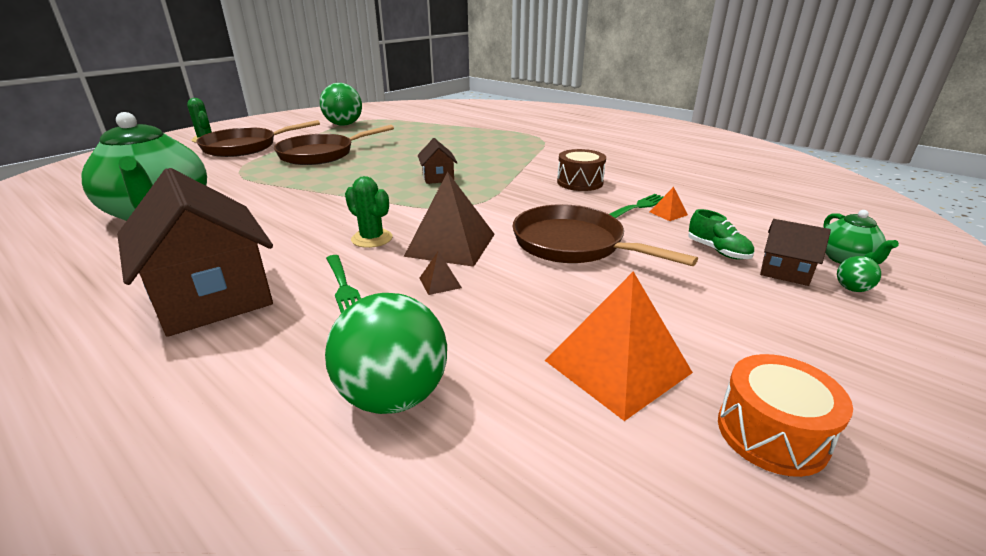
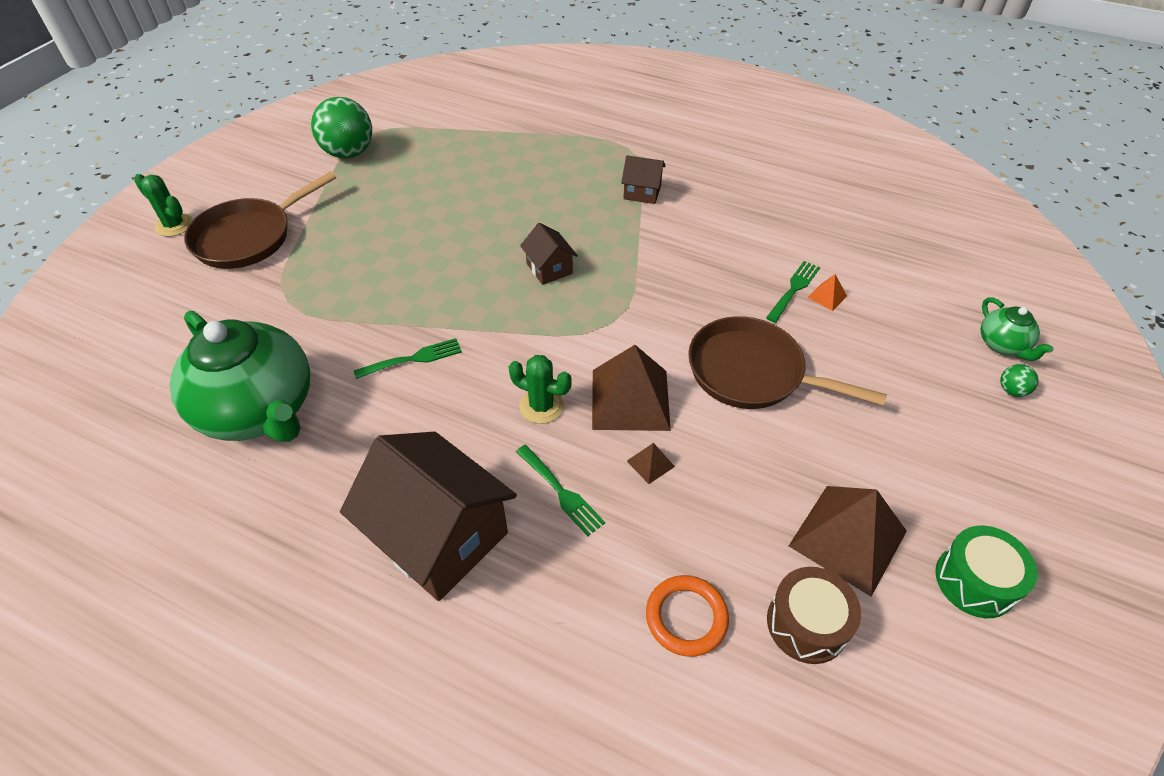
camera: 15 degrees left, 20 degrees up
brown pan [274,125,394,165] -> none
green ball [325,293,447,414] -> orange ring [646,575,729,657]
orange pyramid [545,271,693,421] -> brown pyramid [789,486,907,597]
brown drum [557,149,606,191] -> brown drum moved to [767,567,861,664]
green shoe [688,209,754,259] -> none
orange drum [718,354,853,477] -> green drum [935,526,1037,618]
brown house [760,219,831,286] -> brown house moved to [621,155,666,204]
none -> green fork [354,338,462,379]

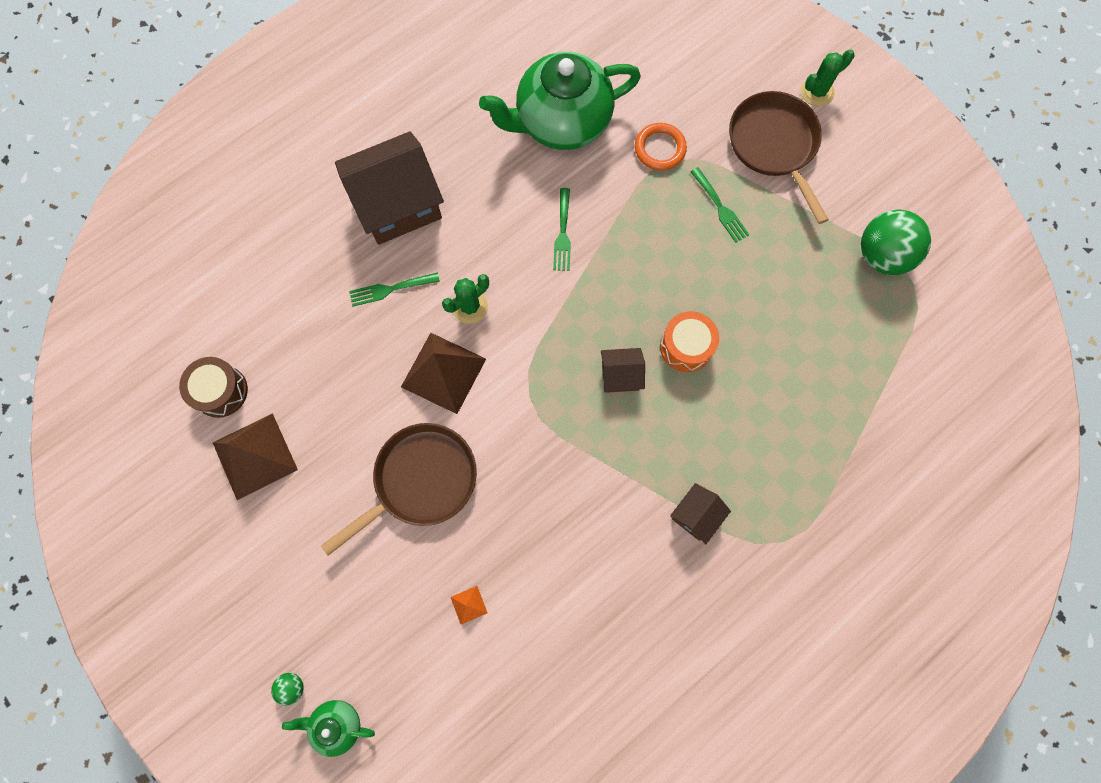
camera: 115 degrees right, 25 degrees up
brown pyramid [627,443,675,484] -> none
orange ring [646,575,729,657] -> orange ring moved to [635,123,687,171]
green fork [766,261,820,323] -> green fork moved to [691,167,749,243]
green drum [935,526,1037,618] -> none
none -> orange drum [660,311,719,372]

